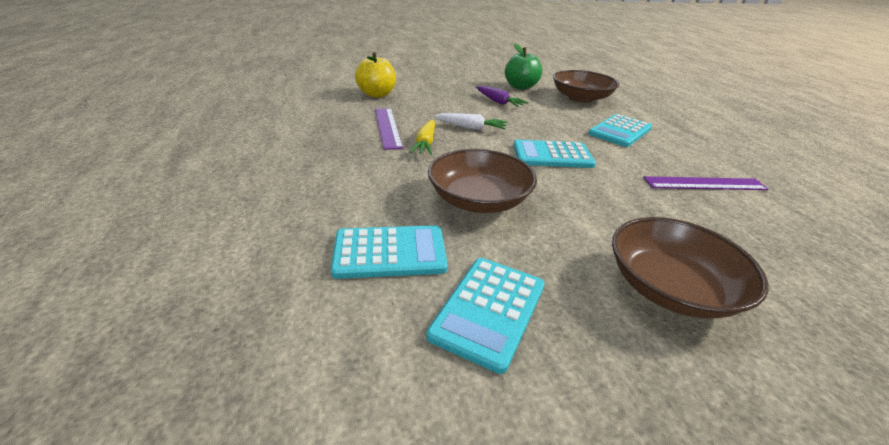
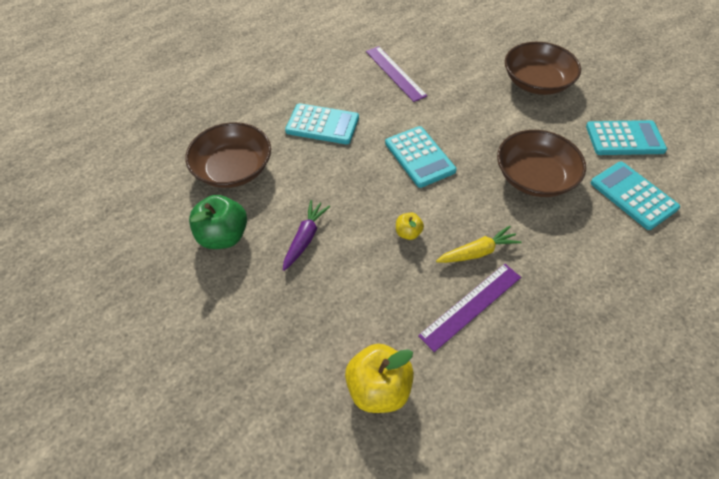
camera: 115 degrees left, 20 degrees up
white carrot [434,113,507,130] -> yellow apple [396,213,424,240]

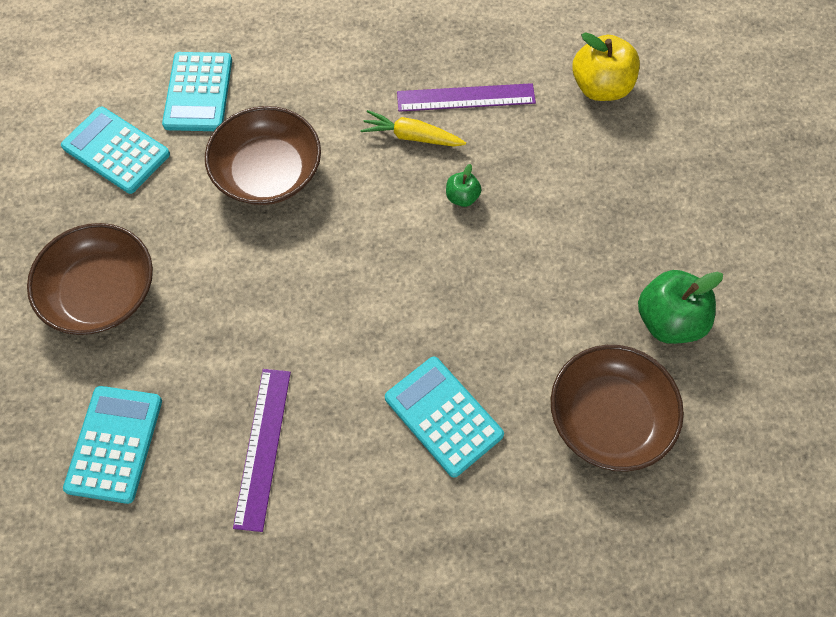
camera: 145 degrees left, 10 degrees up
purple carrot [283,200,330,271] -> none
turquoise calculator [385,126,457,188] -> turquoise calculator moved to [63,386,162,504]
yellow apple [396,213,424,240] -> green apple [446,164,482,207]

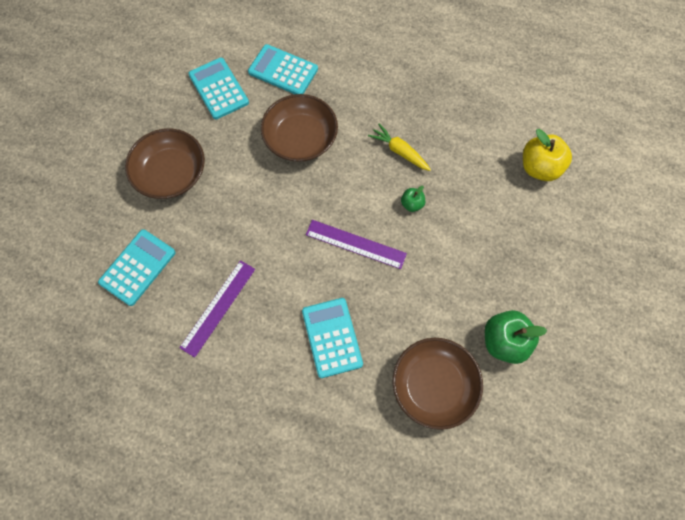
camera: 25 degrees right, 5 degrees up
turquoise calculator [162,52,232,131] -> turquoise calculator turned 90 degrees clockwise [248,44,318,94]
purple ruler [397,83,536,112] -> purple ruler moved to [306,220,407,269]

